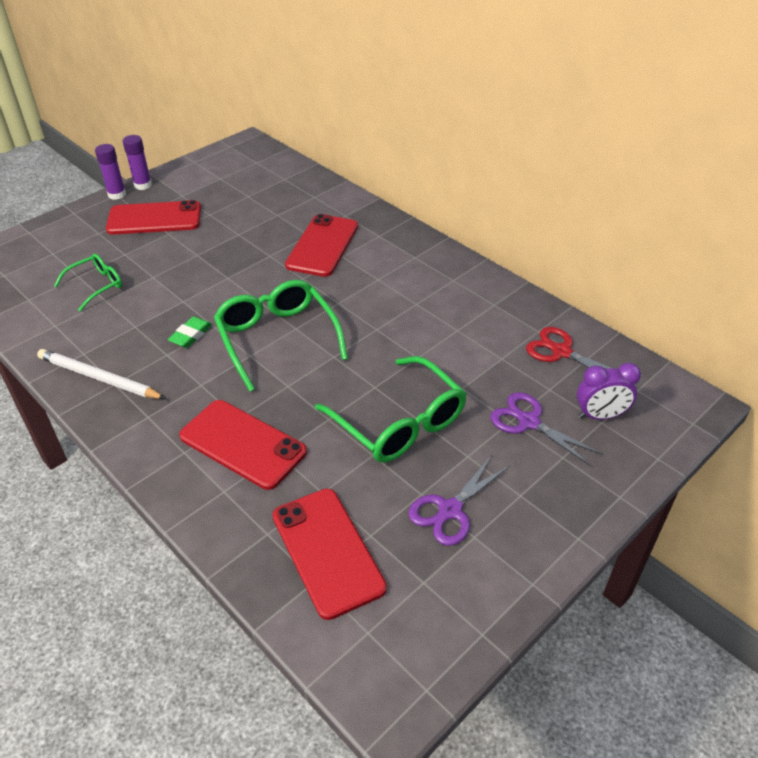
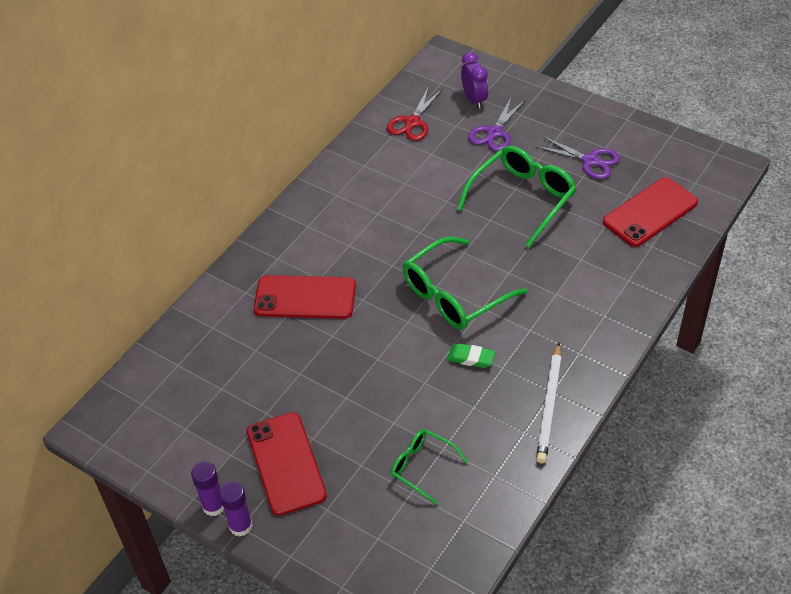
camera: 100 degrees left, 5 degrees up
red phone [179,400,307,490] -> none

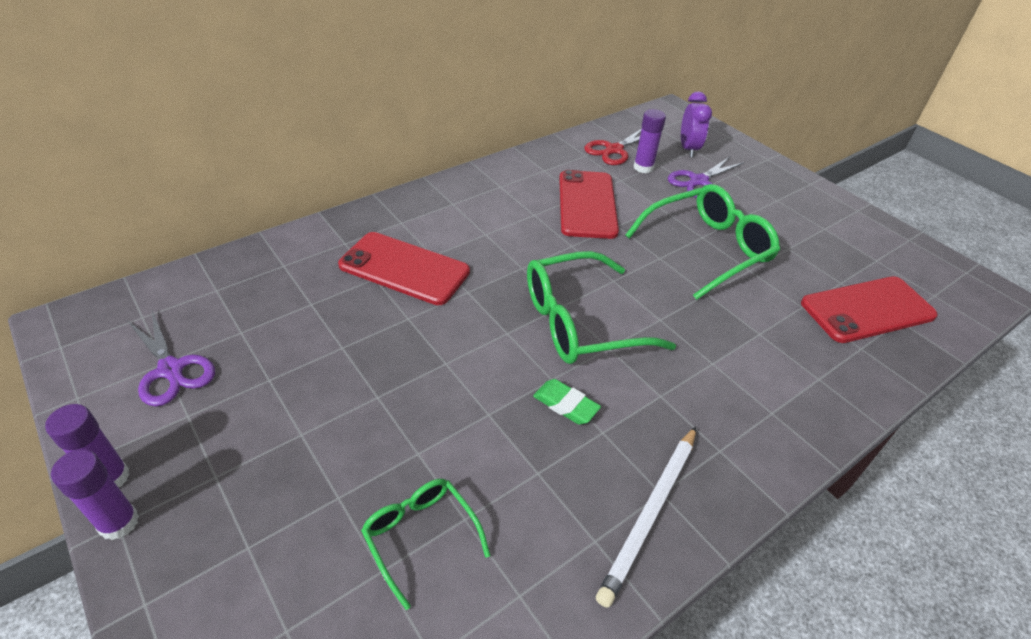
camera: 15 degrees right, 5 degrees down
red phone [247,412,327,516] -> red phone moved to [559,170,619,239]
purple scissors [535,136,620,179] -> purple scissors moved to [127,310,215,407]
none -> purple glue stick [634,109,666,173]

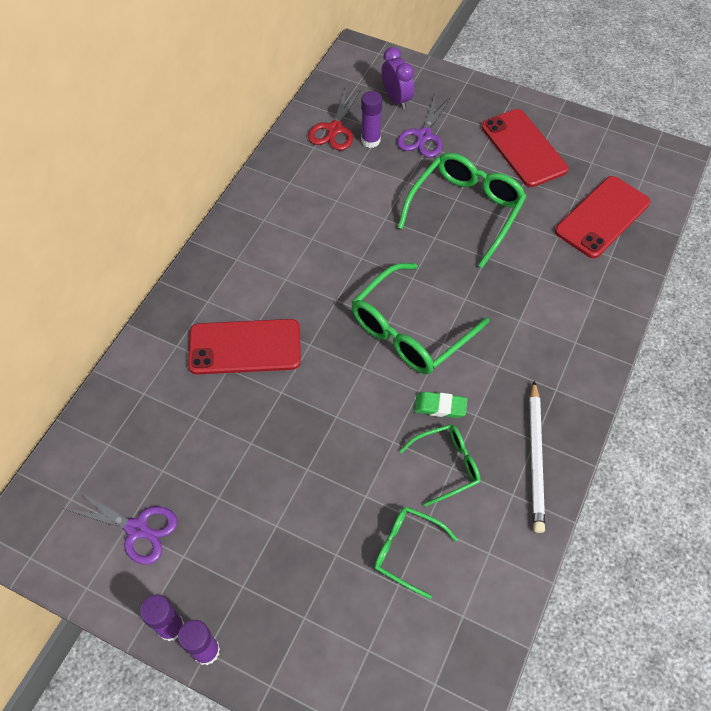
camera: 25 degrees left, 15 degrees up
red phone [559,170,619,239] -> red phone moved to [481,109,568,187]
none -> green glasses [400,424,481,507]

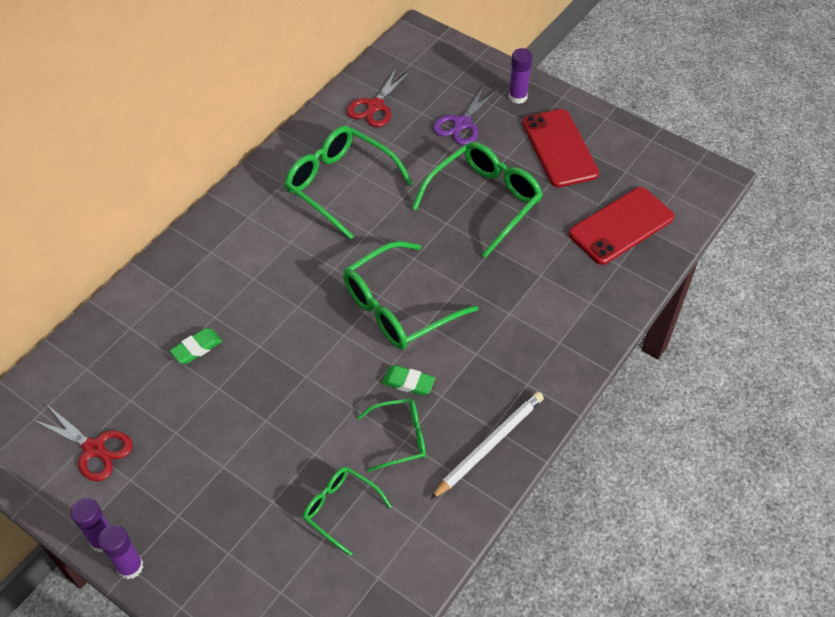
camera: 10 degrees right, 5 degrees down
purple scissors [65,490,178,565] -> red scissors [31,404,133,481]
red phone [188,319,301,374] -> none
purple glue stick [361,91,382,148] -> purple glue stick moved to [508,48,533,104]
purple clock [382,47,414,110] -> none
white pencil [529,381,545,533] -> white pencil turned 150 degrees counterclockwise [430,392,544,500]
none -> green eraser [170,328,222,364]
none -> green glasses [284,126,413,240]

